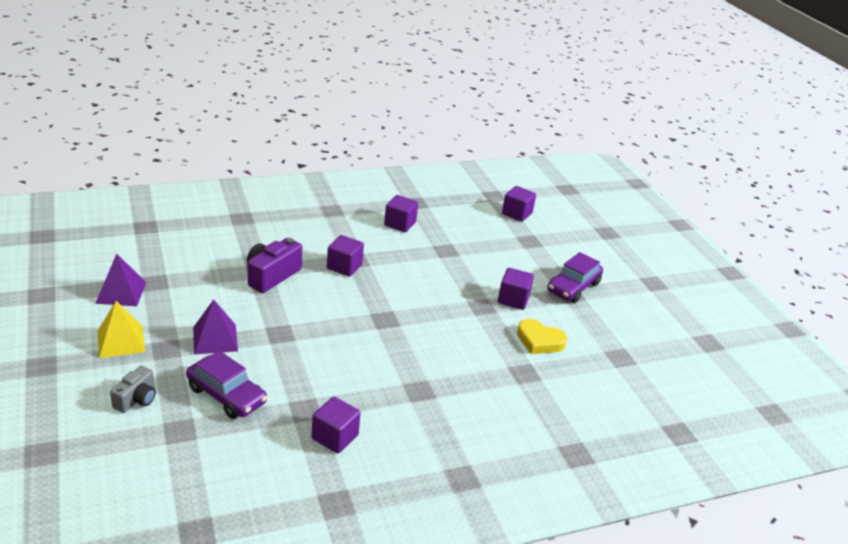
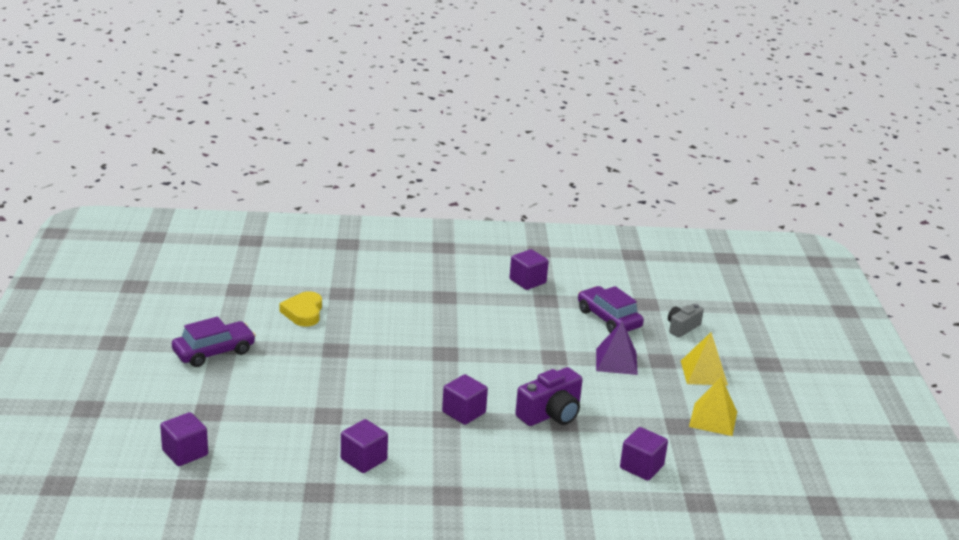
camera: 160 degrees left, 5 degrees down
purple pyramid [95,254,146,306] -> yellow pyramid [689,377,737,436]
purple cube [498,268,534,310] -> purple cube moved to [620,427,668,481]
yellow heart [517,319,567,354] -> yellow heart turned 135 degrees counterclockwise [279,291,322,327]

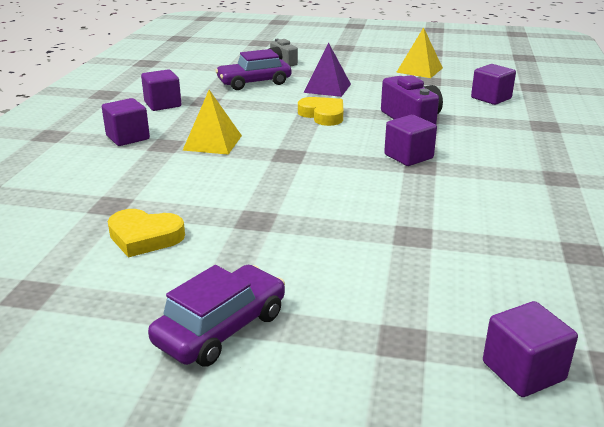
camera: 75 degrees left, 0 degrees up
purple car [172,317,256,367] -> purple car turned 60 degrees clockwise [148,265,285,367]
purple cube [341,419,388,473] -> purple cube moved to [102,98,150,146]
yellow pyramid [681,332,728,386] -> yellow pyramid moved to [183,90,242,154]
none -> yellow heart [298,97,343,126]

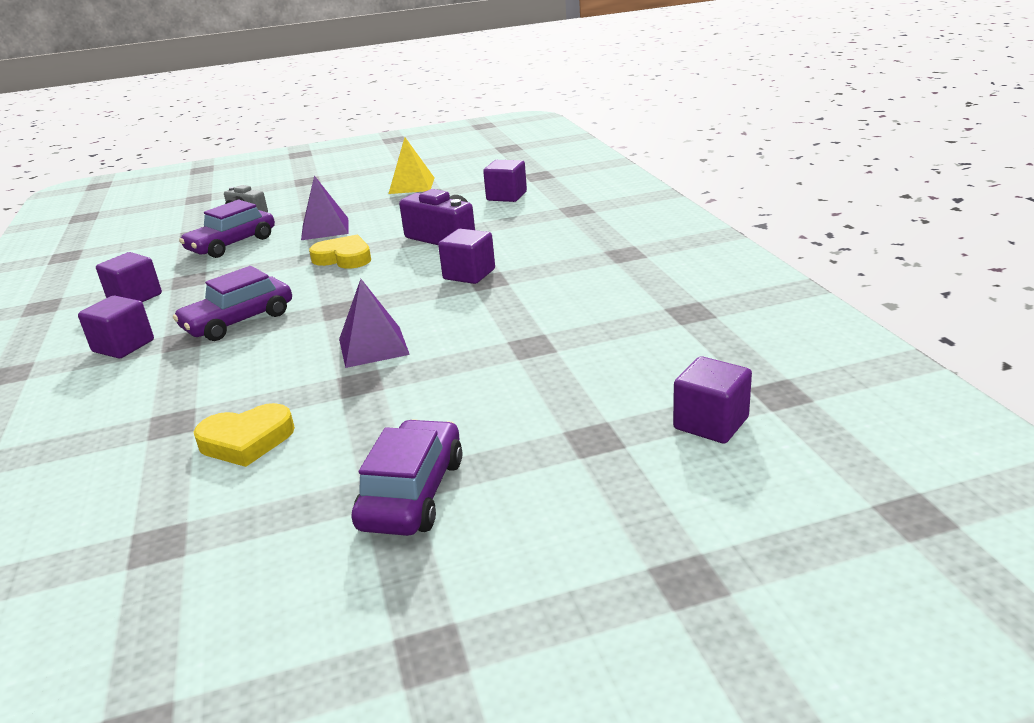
camera: 25 degrees left, 0 degrees up
yellow pyramid [183,90,242,154] -> purple car [173,266,292,341]
none -> purple pyramid [339,279,410,368]

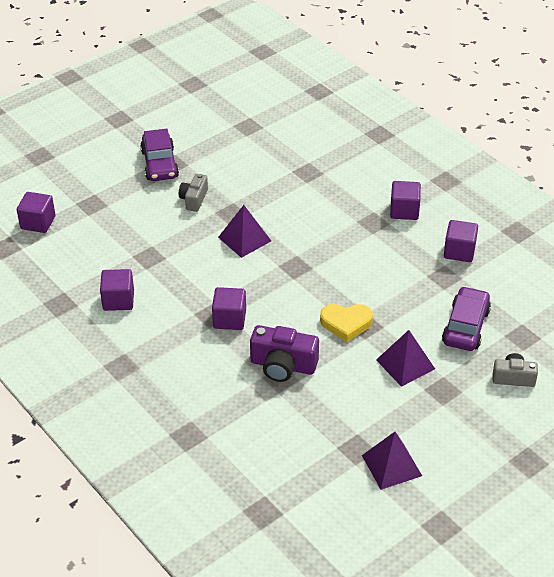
camera: 155 degrees right, 15 degrees up
purple car [173,266,292,341] -> none
yellow heart [194,403,295,467] -> none
yellow pyramid [388,137,434,194] -> purple pyramid [362,432,422,490]
purple cube [483,160,527,202] -> purple cube moved to [100,269,134,311]
none -> grey camera [179,174,208,212]

